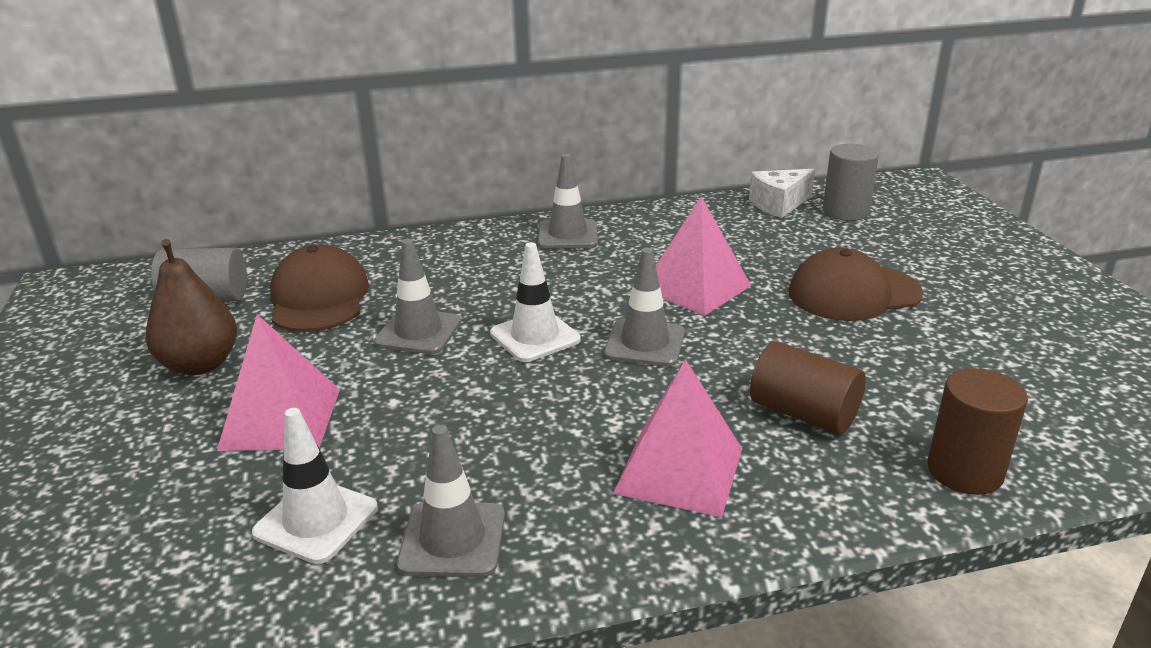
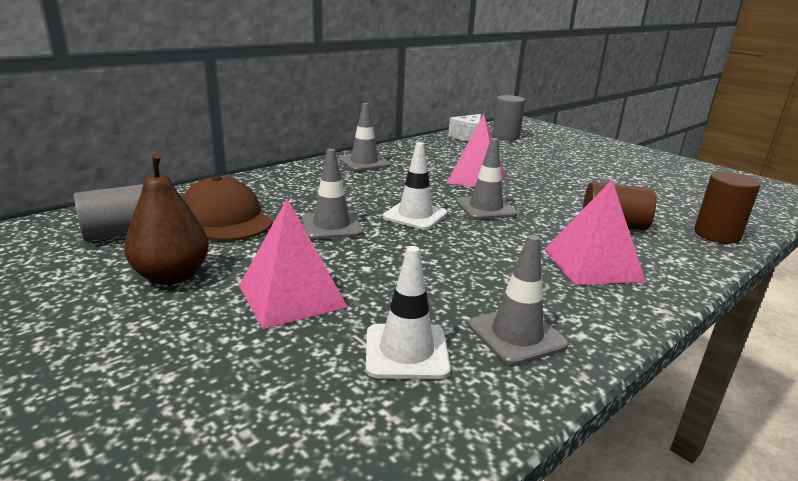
camera: 30 degrees left, 5 degrees down
brown cap [789,248,923,321] -> none

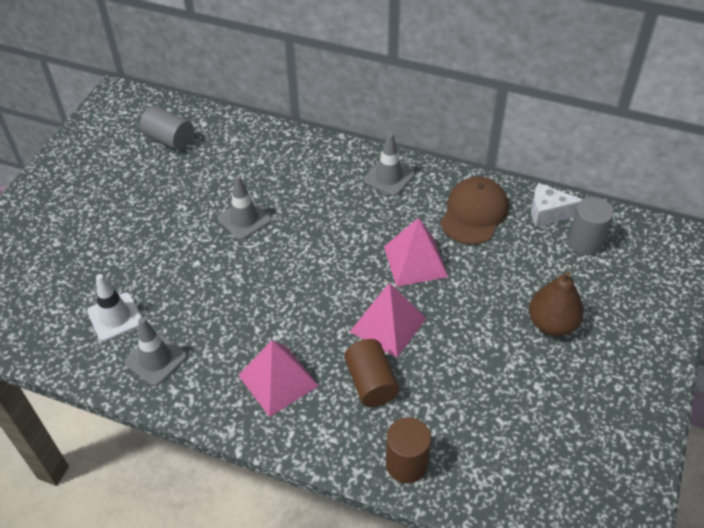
camera: 65 degrees right, 25 degrees up
brown pear [124,153,209,285] -> brown pear moved to [529,271,584,336]
brown cap [182,176,273,241] -> brown cap moved to [440,177,509,244]
pink pyramid [239,198,348,329] -> pink pyramid moved to [350,283,427,358]
white traffic cone [383,142,447,230] -> none
grey traffic cone [456,138,517,220] -> none

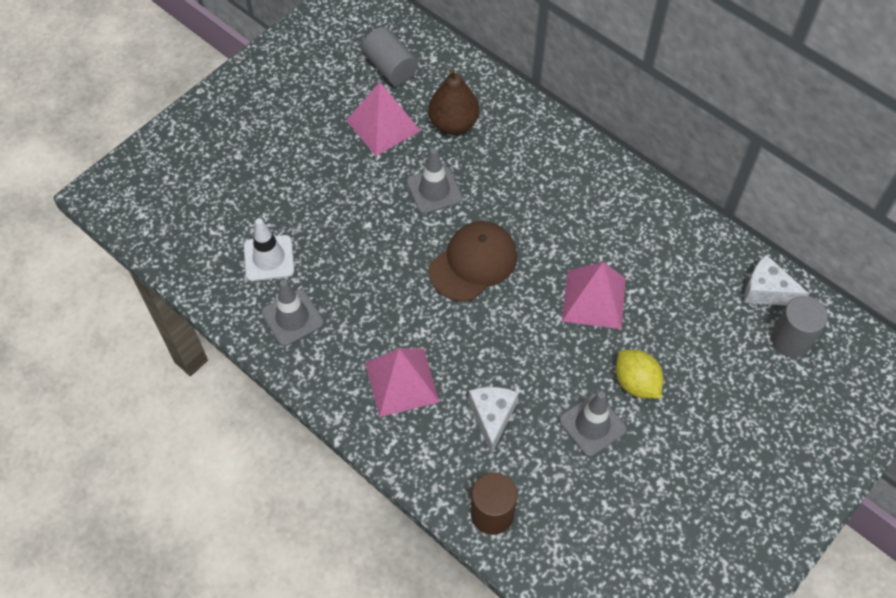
camera: 20 degrees right, 10 degrees up
brown cylinder [344,339,399,407] -> white cheese [468,387,518,454]
pink pyramid [350,283,427,358] -> pink pyramid moved to [346,82,421,156]
grey traffic cone [364,132,415,196] -> grey traffic cone moved to [559,391,627,457]
brown cap [440,177,509,244] -> brown cap moved to [429,221,517,302]
brown pear [529,271,584,336] -> brown pear moved to [428,68,479,134]
none -> yellow lemon [616,350,663,399]

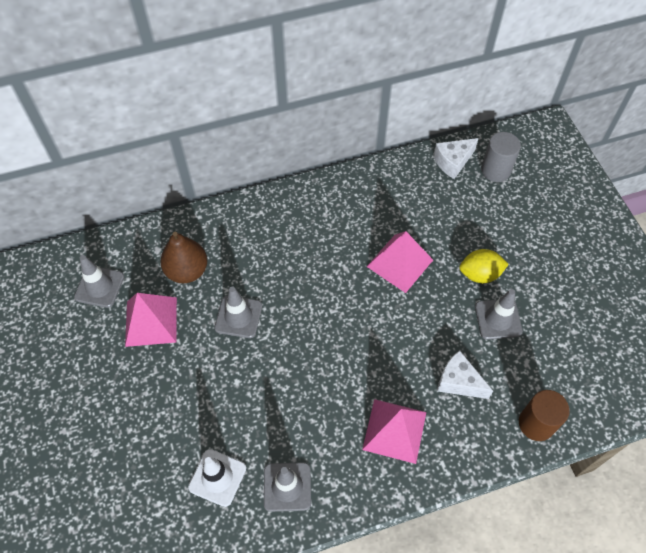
camera: 60 degrees left, 0 degrees up
grey cylinder [362,27,418,85] -> grey traffic cone [74,255,124,308]
brown cap [429,221,517,302] -> none

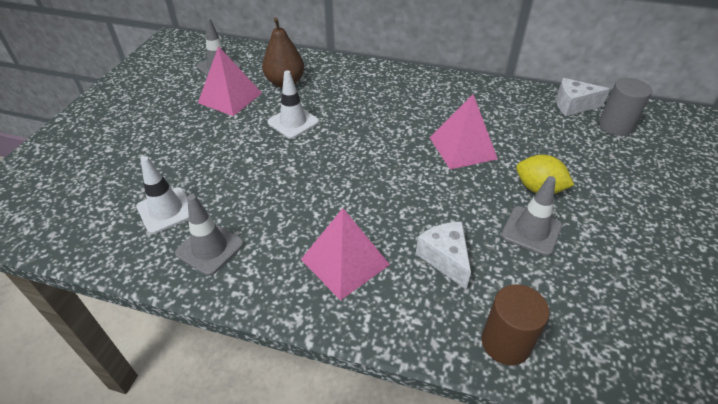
camera: 35 degrees right, 15 degrees down
grey traffic cone [215,287,262,338] -> white traffic cone [267,70,319,139]

